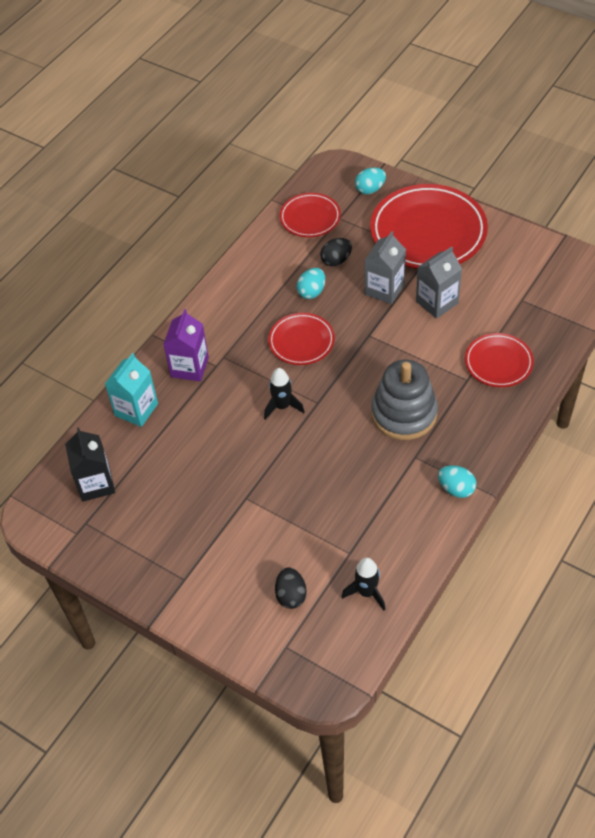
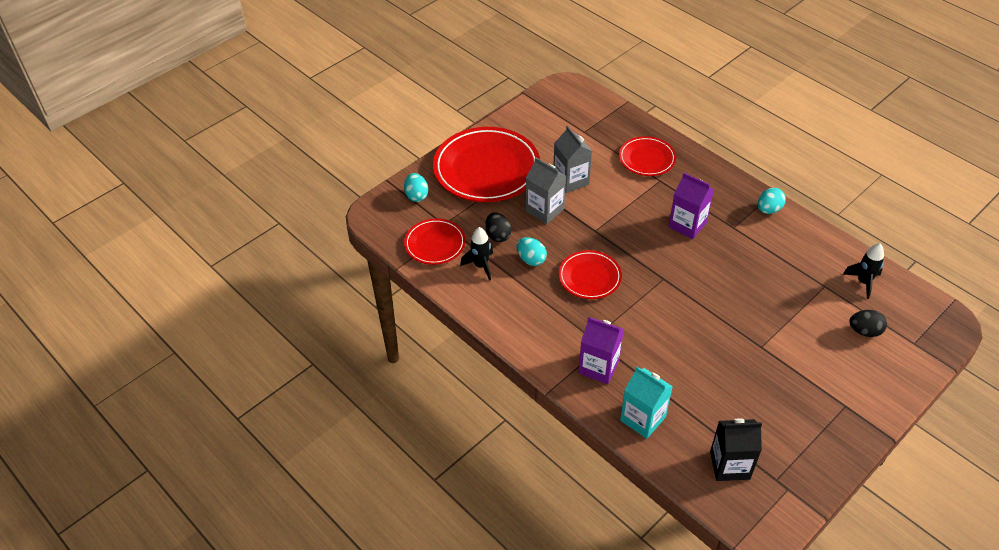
camera: 80 degrees left, 5 degrees down
black rocket [264,368,304,420] -> black rocket moved to [460,227,493,281]
grey stacking toy [371,360,438,440] -> purple carton [669,173,714,239]

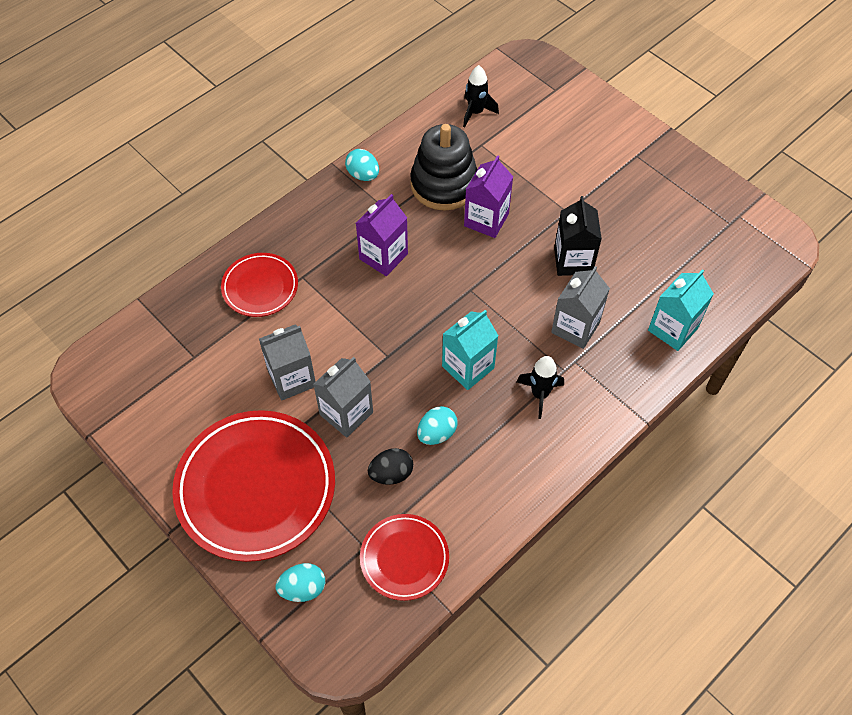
camera: 90 degrees left, 10 degrees up
black rocket [460,227,493,281] -> black rocket moved to [517,356,564,419]
red plate [558,250,622,299] -> turquoise carton [442,310,498,390]
purple carton [578,317,624,384] -> purple carton moved to [464,155,513,238]
black carton [710,418,762,481] -> black carton moved to [554,196,602,276]
black egg [849,310,887,337] -> none
none -> black stacking toy [410,124,478,211]
none -> grey carton [551,266,610,349]

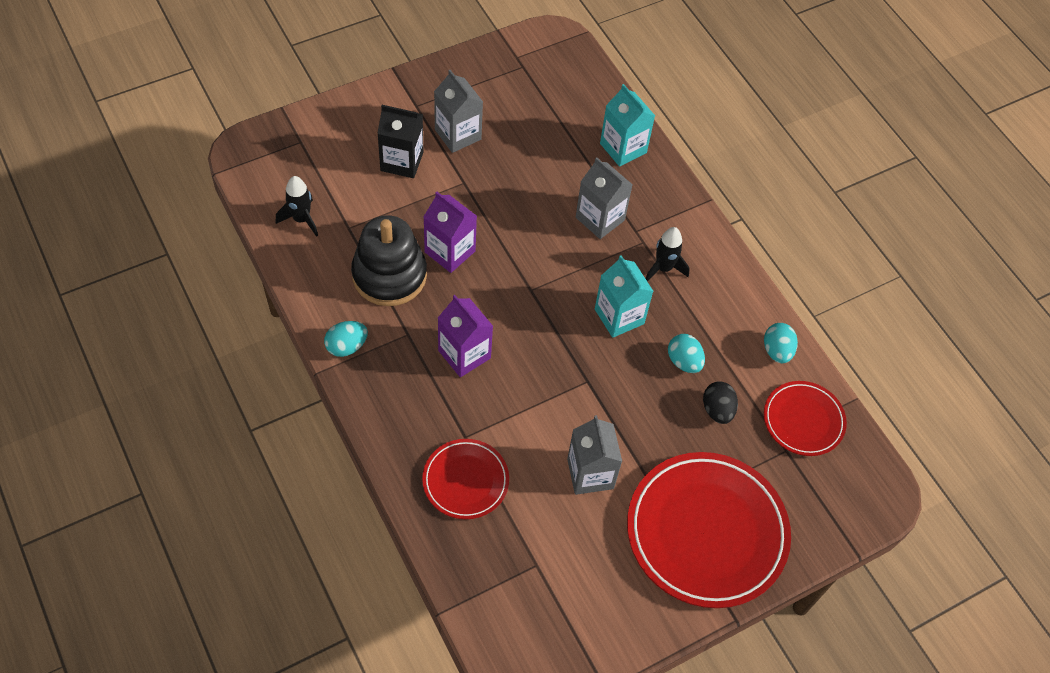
camera: 80 degrees left, 0 degrees up
turquoise egg [276,563,325,602] -> turquoise egg moved to [764,323,798,363]
grey carton [313,357,373,438] -> grey carton moved to [434,70,483,153]
black carton [554,196,602,276] -> black carton moved to [377,105,424,178]

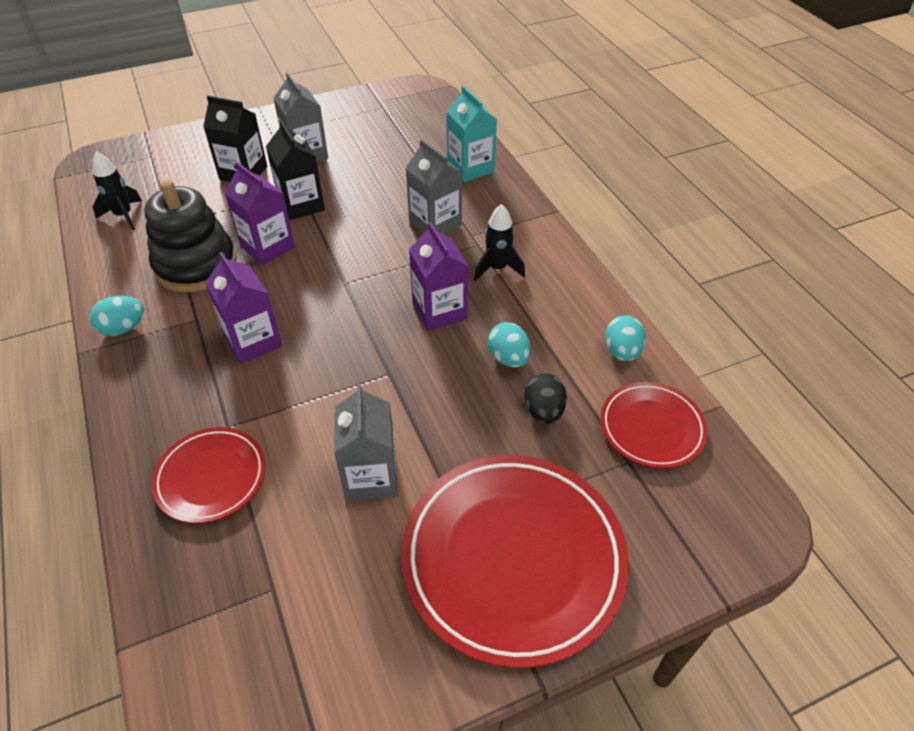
camera: 10 degrees right, 10 degrees down
turquoise carton [595,255,653,338] -> purple carton [409,221,469,331]
none -> black carton [266,120,325,220]

